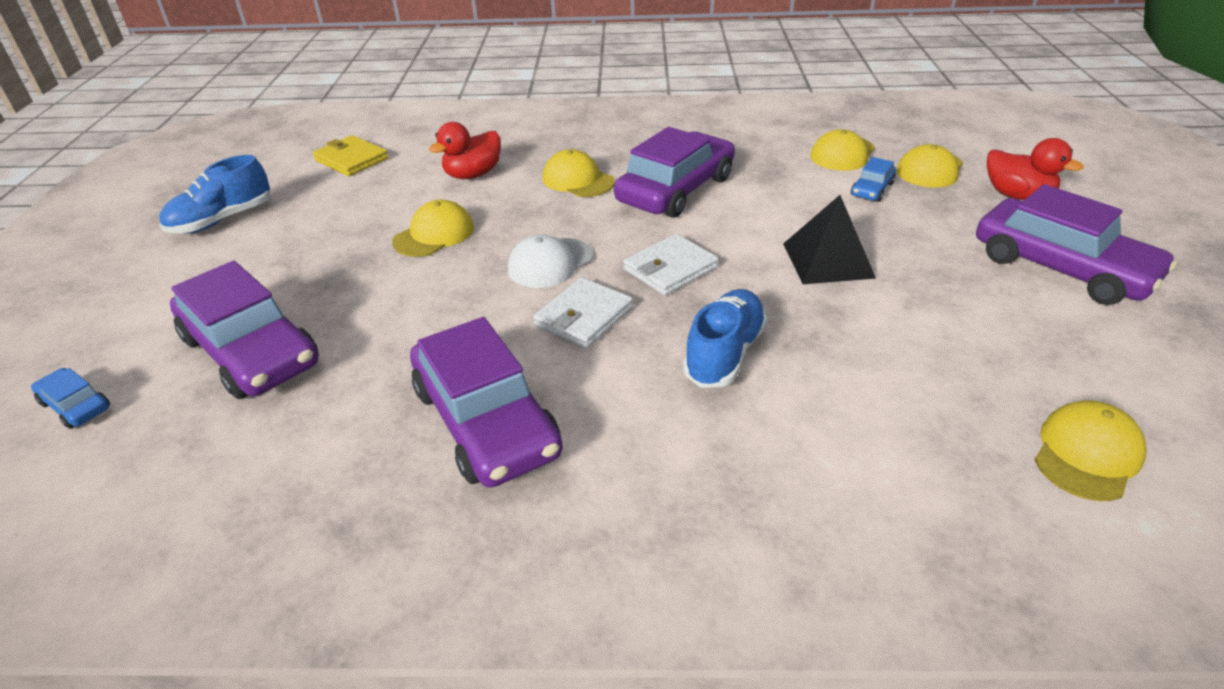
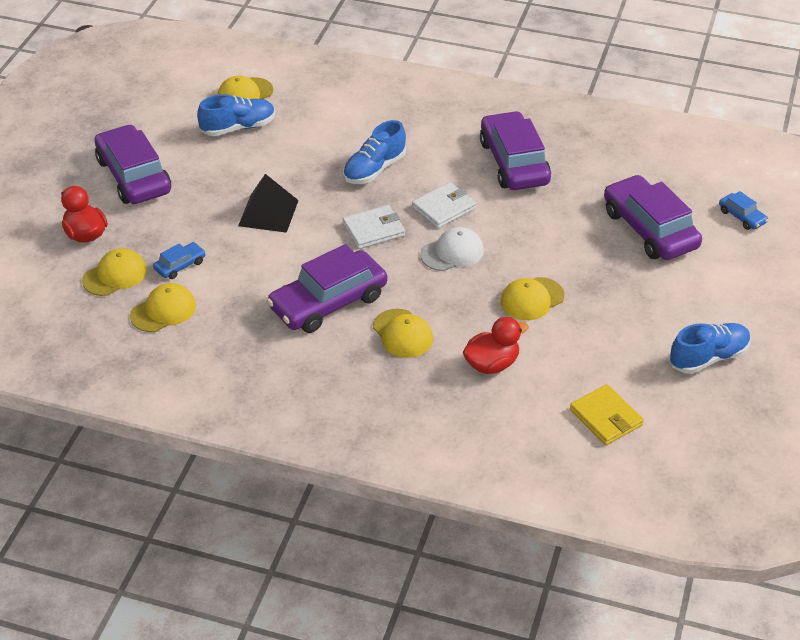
camera: 165 degrees left, 5 degrees up
none -> blue shoe [197,94,275,136]

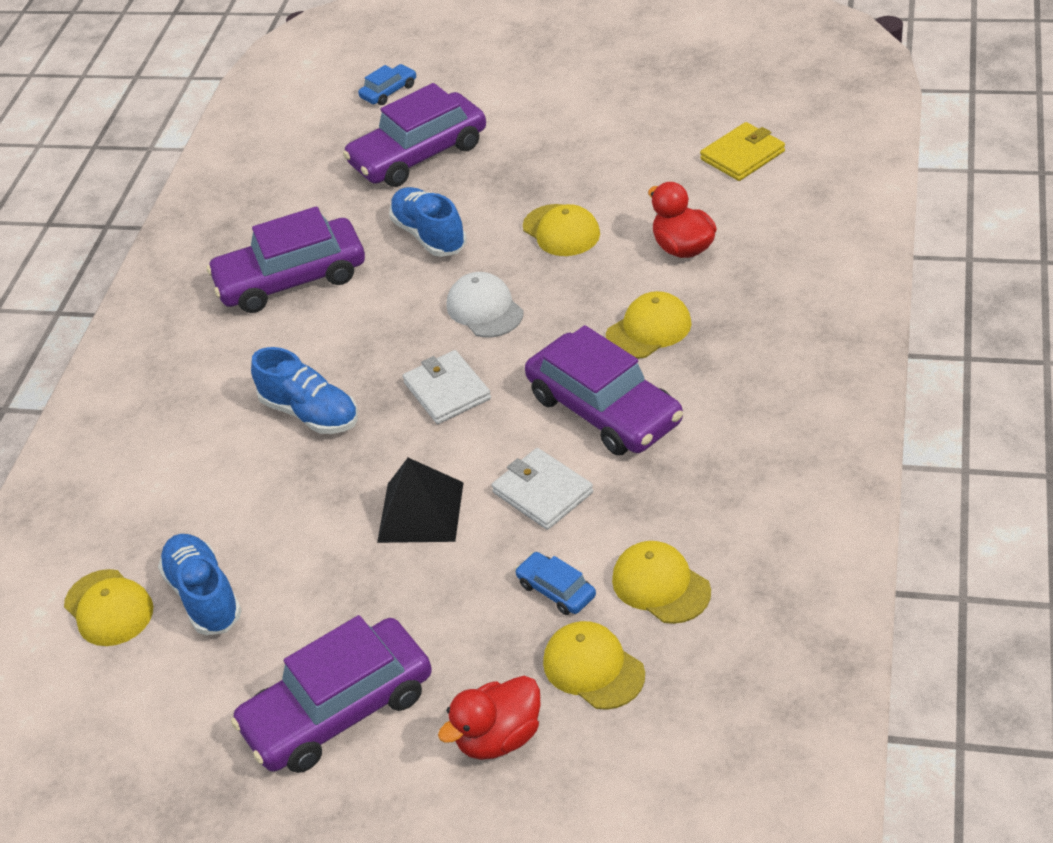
camera: 90 degrees left, 0 degrees up
white wallet [412,182,476,228] -> white wallet moved to [491,448,593,530]
blue shoe [669,323,751,374] -> blue shoe moved to [389,187,467,257]

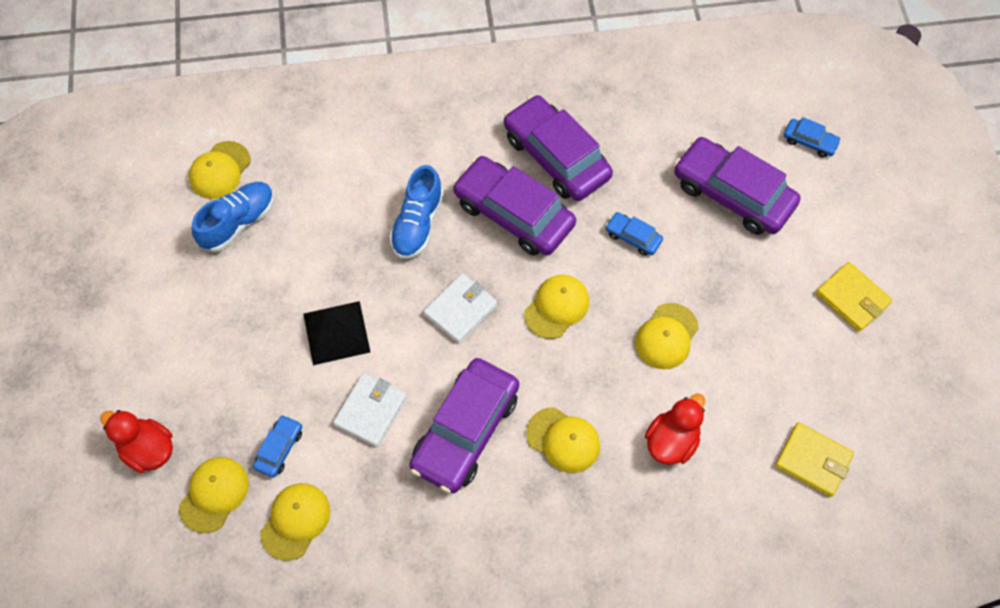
camera: 65 degrees right, 20 degrees up
purple car [231,615,432,773] -> purple car moved to [453,156,576,256]
blue shoe [389,187,467,257] -> blue car [605,212,663,256]
white cap [447,272,524,337] -> yellow cap [524,275,589,339]
none -> yellow wallet [816,262,893,332]

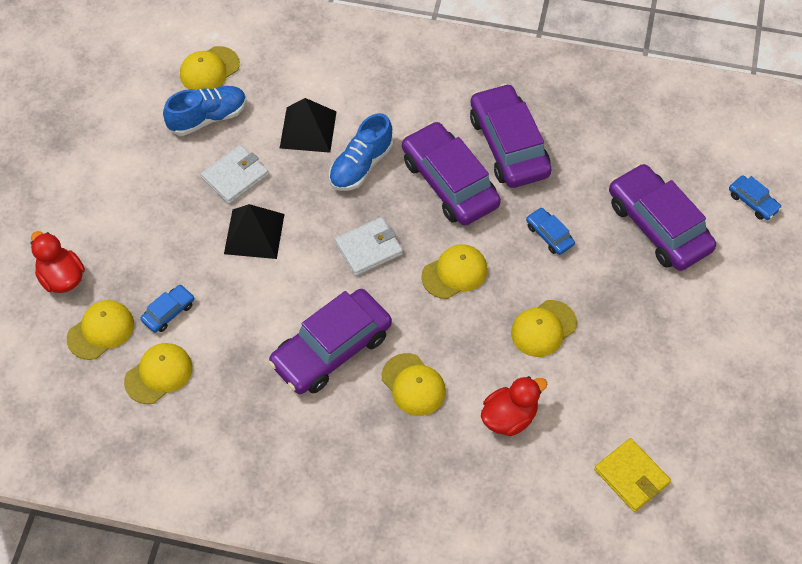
camera: 20 degrees right, 5 degrees down
white wallet [333,373,407,447] -> white wallet moved to [201,145,269,204]
yellow wallet [816,262,893,332] -> none
none -> black pyramid [280,98,337,153]

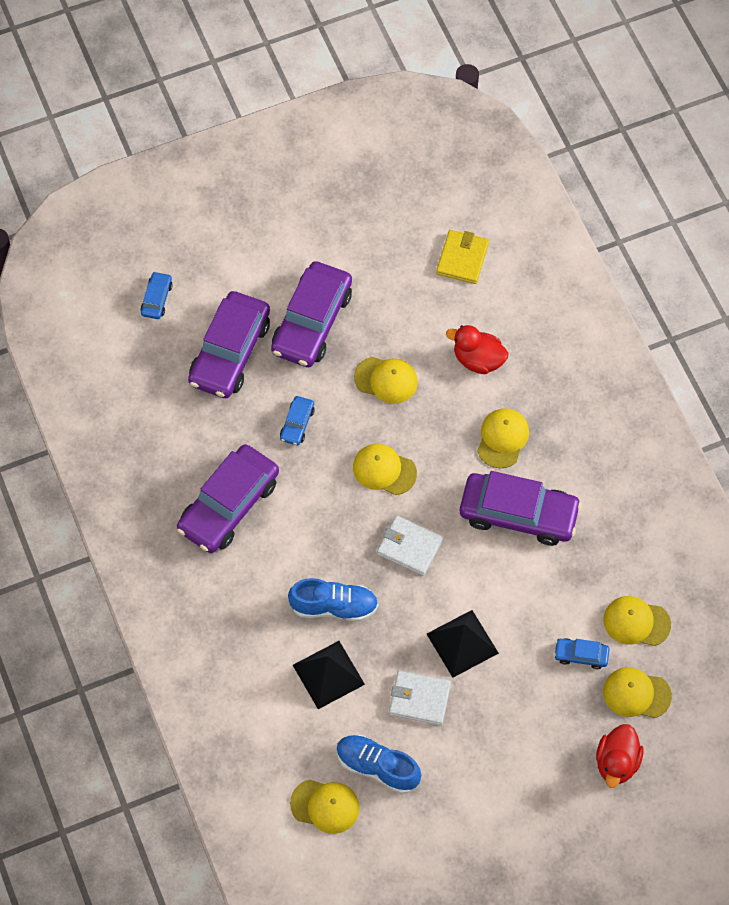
camera: 125 degrees left, 5 degrees up
purple car [402,121,501,225] -> purple car moved to [271,261,352,367]

